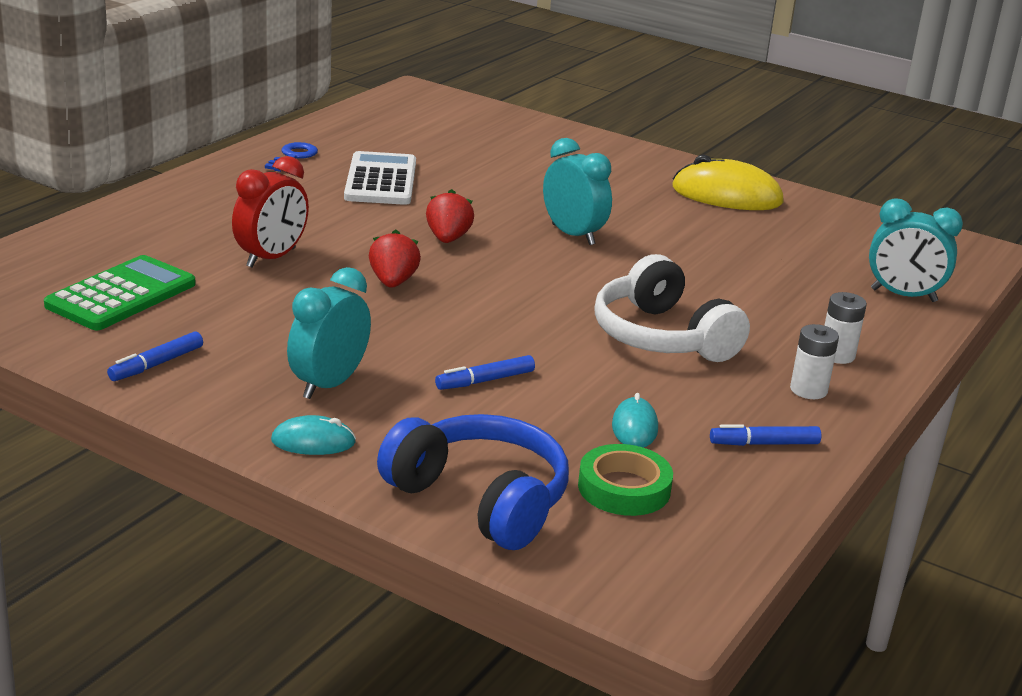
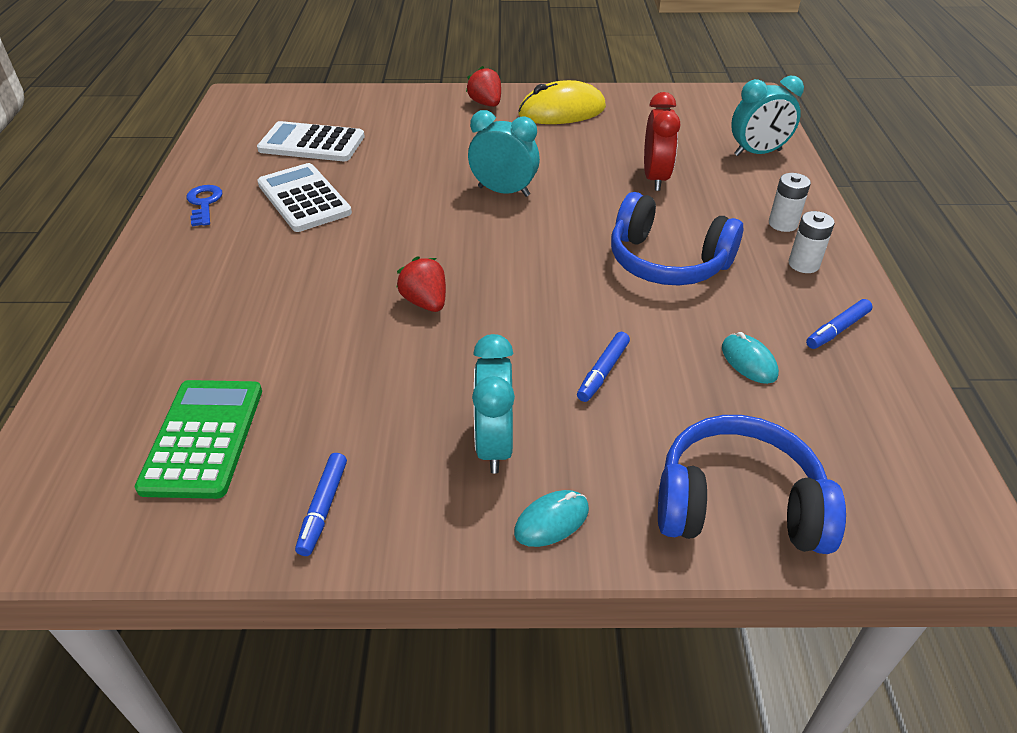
camera: 30 degrees left, 15 degrees up
red clock [232,156,309,268] -> red clock moved to [644,92,680,191]
red strawberry [426,189,474,243] -> red strawberry moved to [466,66,501,107]
green tape [578,444,673,516] -> none
white headphones [594,254,750,362] -> blue headphones [611,192,743,286]
none -> white calculator [257,121,365,161]

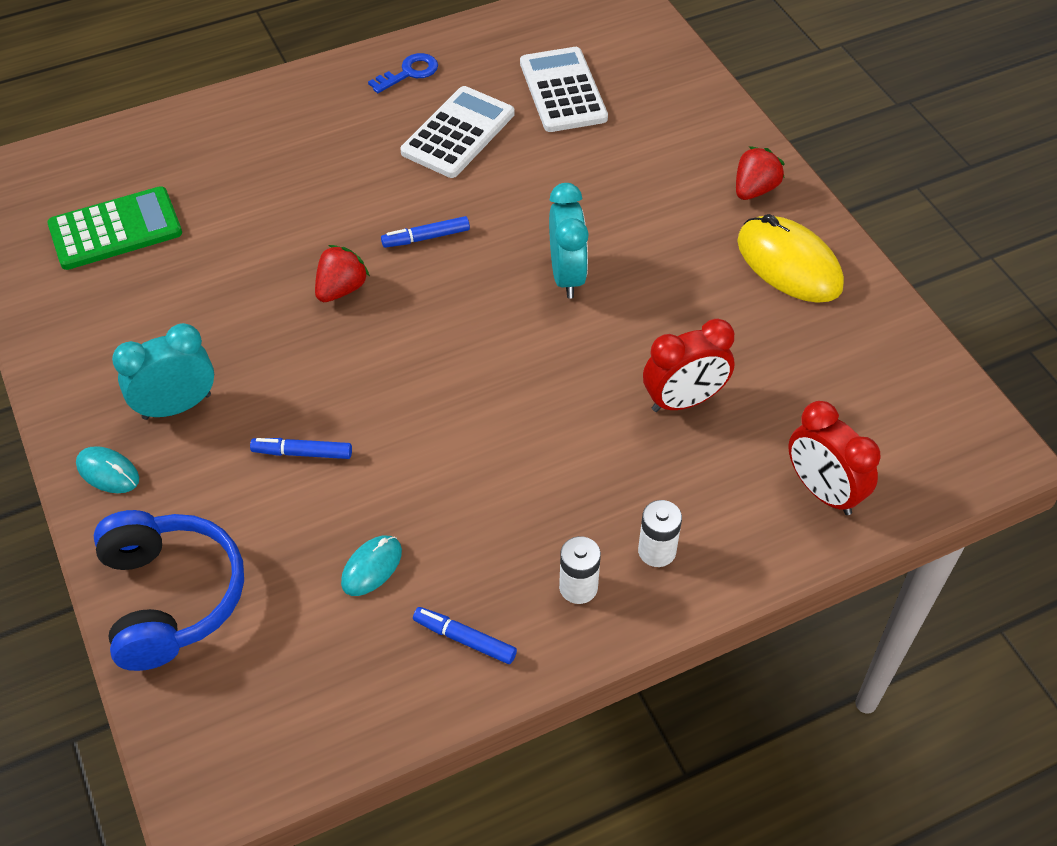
camera: 65 degrees right, 10 degrees up
blue marker [295,453,347,556] -> blue marker moved to [381,216,470,248]
blue headphones [611,192,743,286] -> none
turquoise clock [731,76,804,156] -> red clock [788,401,880,515]

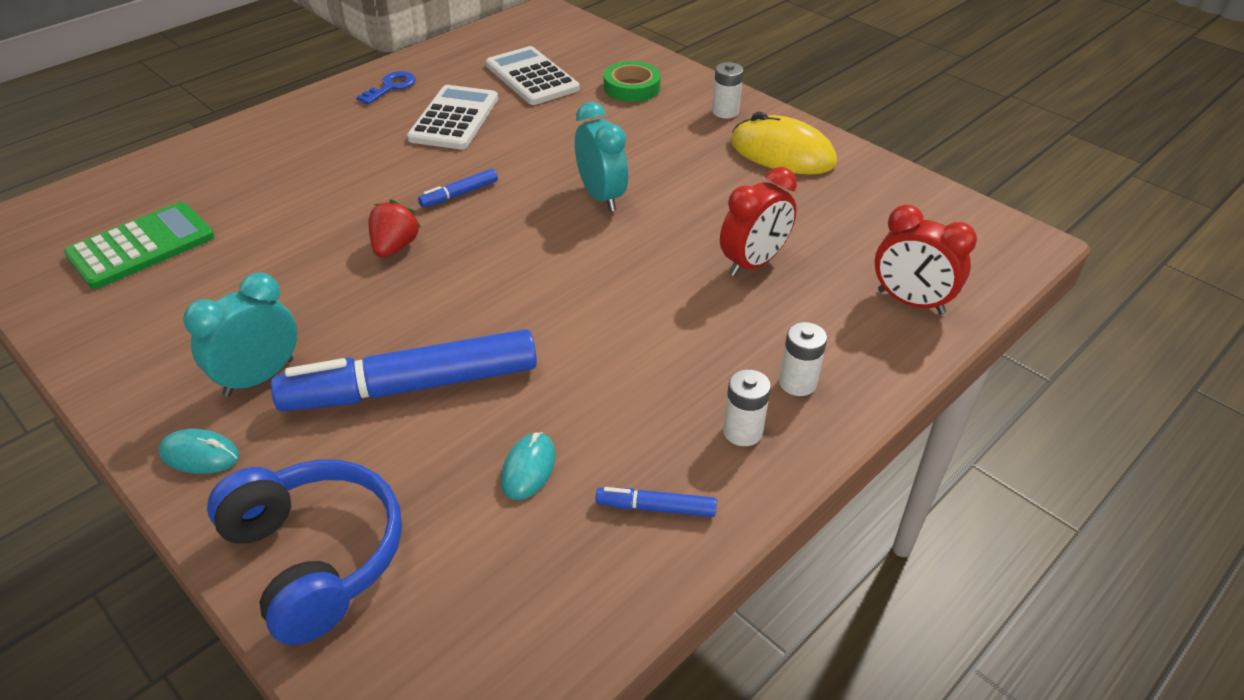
camera: 20 degrees left, 10 degrees down
blue marker [250,438,352,459] -> blue marker [271,329,537,412], size x2.38
red strawberry [736,146,785,200] -> white battery [712,62,743,119]
none -> green tape [604,61,661,102]

